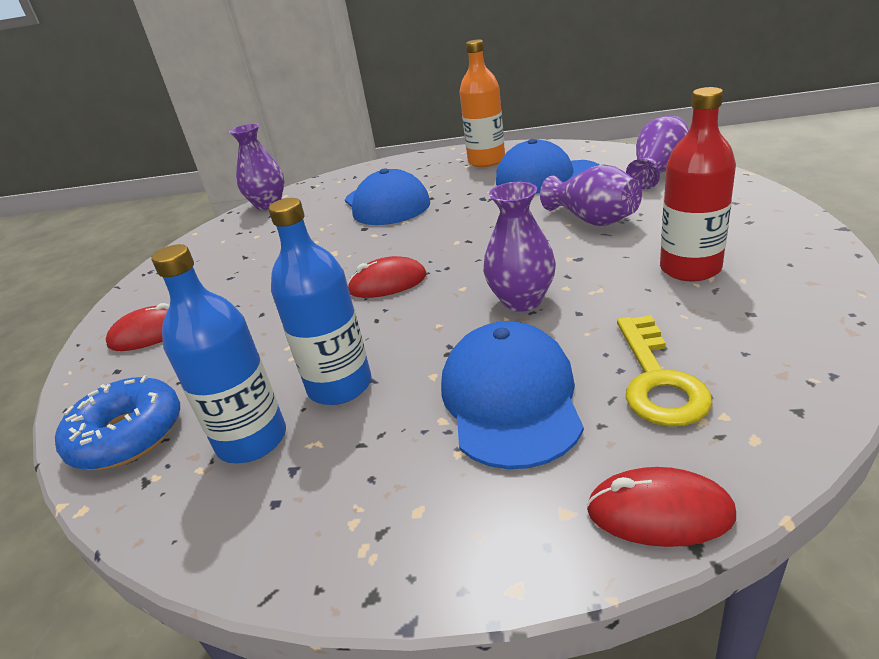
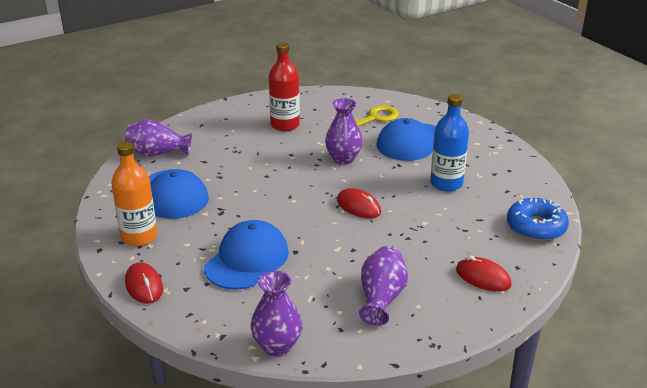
camera: 130 degrees left, 0 degrees up
blue bottle [152,244,286,463] -> none
purple vase [540,164,642,226] -> purple vase moved to [359,246,408,325]
red mouse [586,467,736,547] -> red mouse moved to [125,262,163,304]

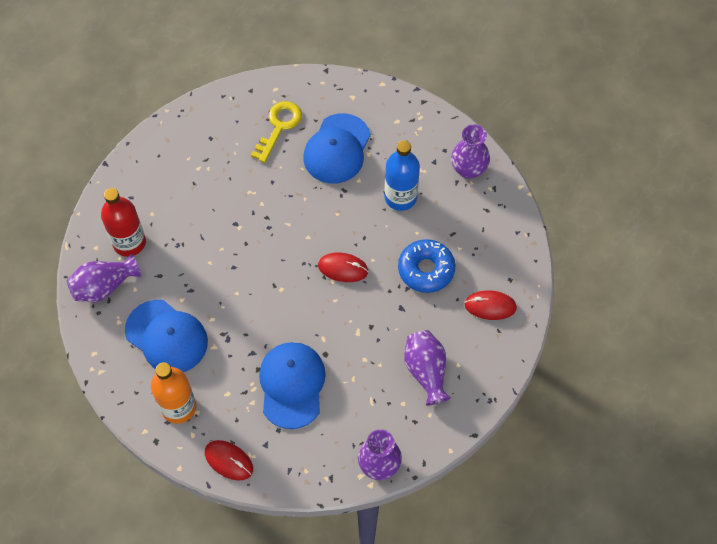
camera: 30 degrees left, 30 degrees up
red bottle [269,42,300,131] -> red bottle moved to [101,188,146,257]
purple vase [325,98,363,165] -> purple vase moved to [451,124,490,179]
blue donut [507,198,569,241] -> blue donut moved to [398,239,456,293]

